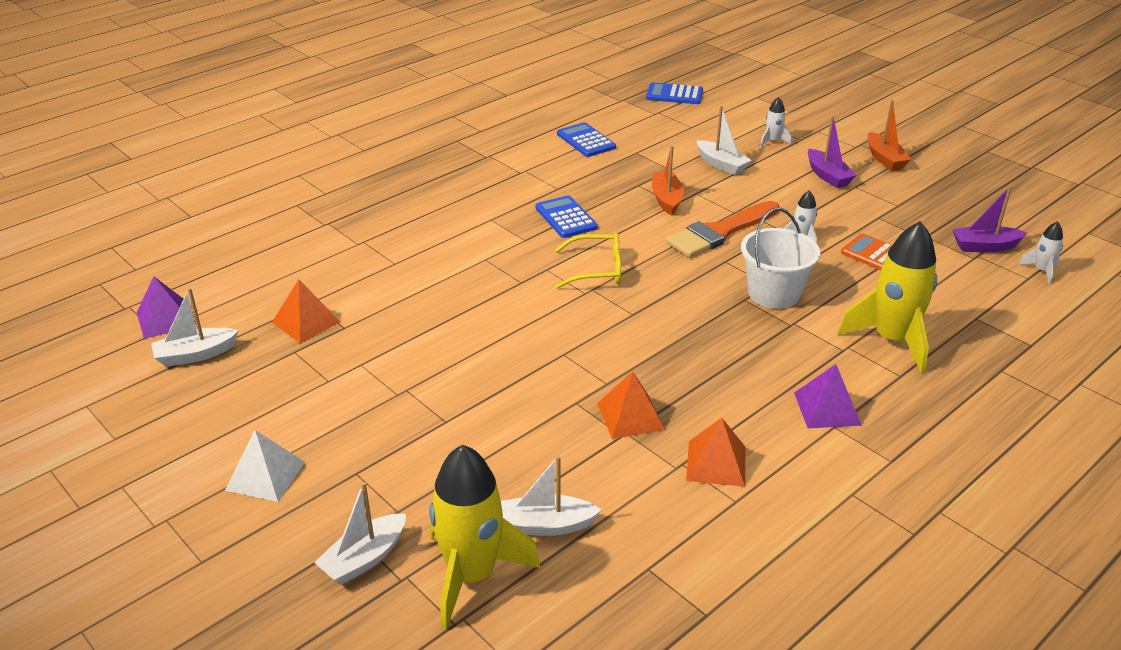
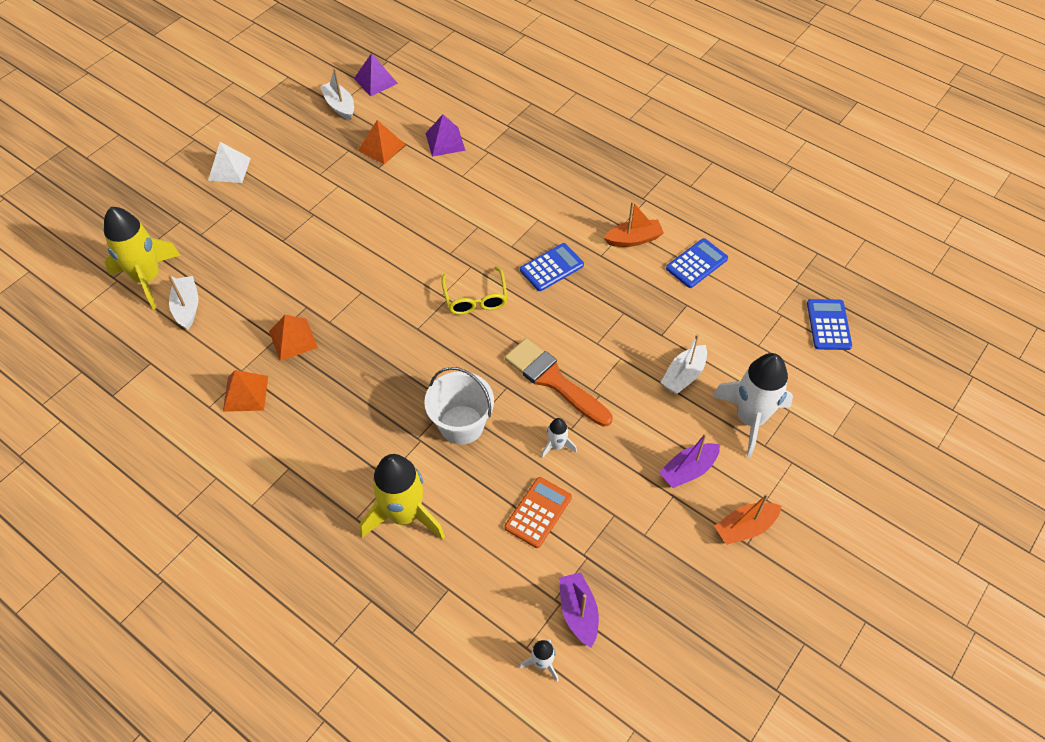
camera: 80 degrees right, 20 degrees up
white boat [314,482,406,585] -> none
orange boat [652,146,684,216] -> orange boat moved to [604,201,664,247]
white rocket [760,97,792,147] -> white rocket [712,353,793,458], size x2.20
purple pyramid [794,364,862,428] -> purple pyramid moved to [425,114,466,157]

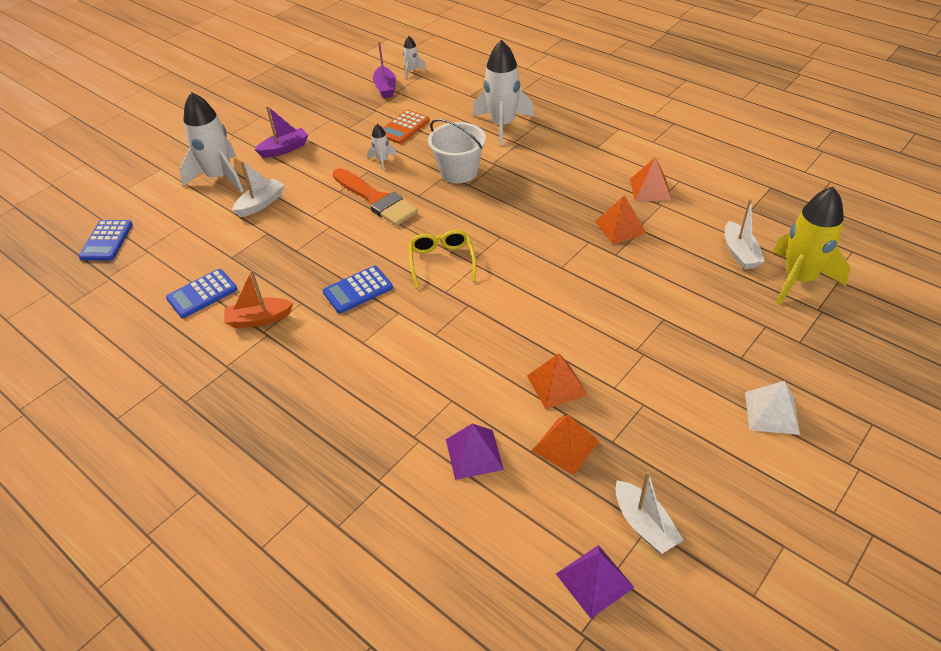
camera: 175 degrees left, 10 degrees down
yellow rocket [360,454,445,540] -> white rocket [473,40,534,146]
orange boat [714,493,781,545] -> none
none -> orange pyramid [527,353,588,409]

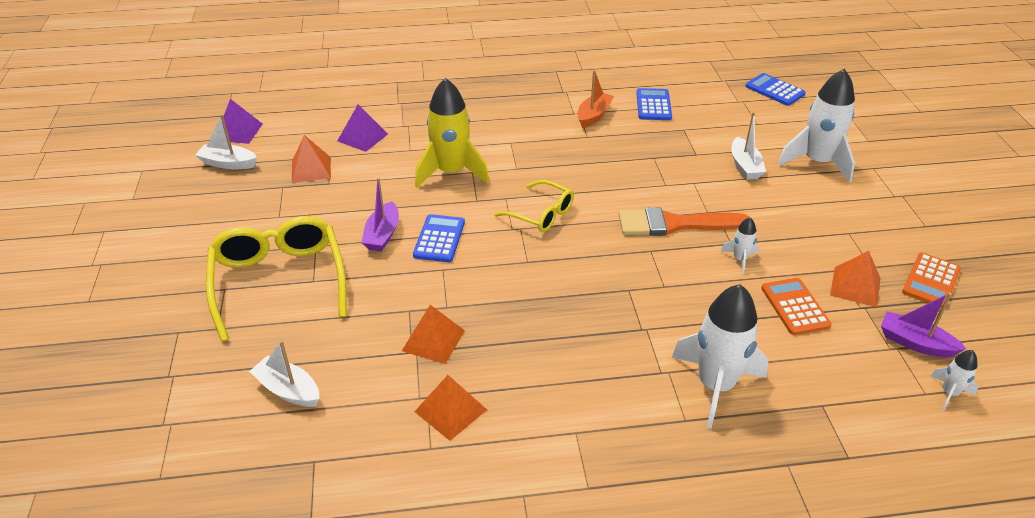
camera: 130 degrees right, 5 degrees down
purple boat [255,106,308,158] -> purple boat moved to [361,178,399,252]
blue calculator [323,266,393,313] -> blue calculator moved to [413,214,465,262]
white bucket [428,119,486,183] -> none
orange pyramid [527,353,588,409] -> orange pyramid moved to [830,251,881,307]
white pyramid [745,381,800,435] -> none
yellow rocket [773,187,850,305] -> yellow rocket moved to [415,78,489,187]
none -> yellow glasses [206,216,347,342]
none -> orange calculator [902,253,961,308]

